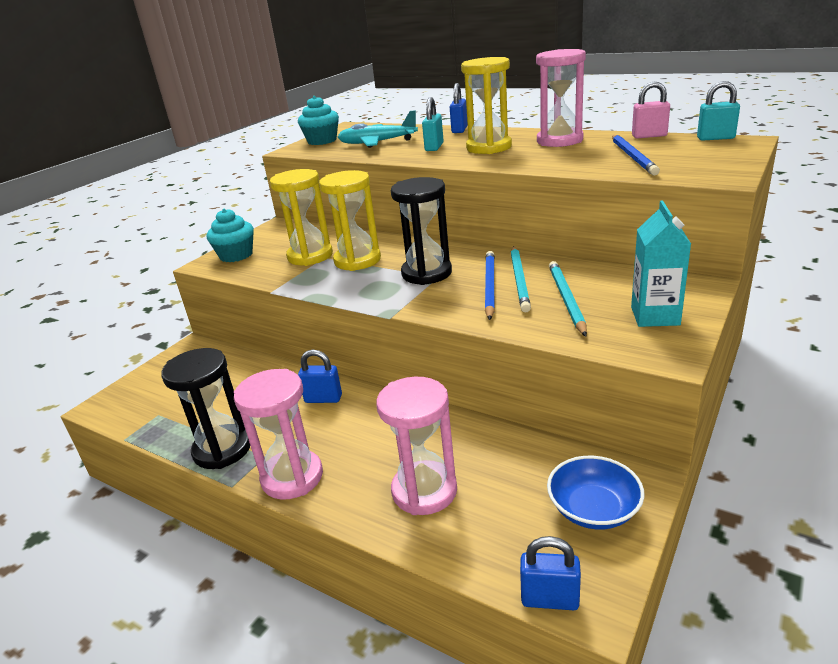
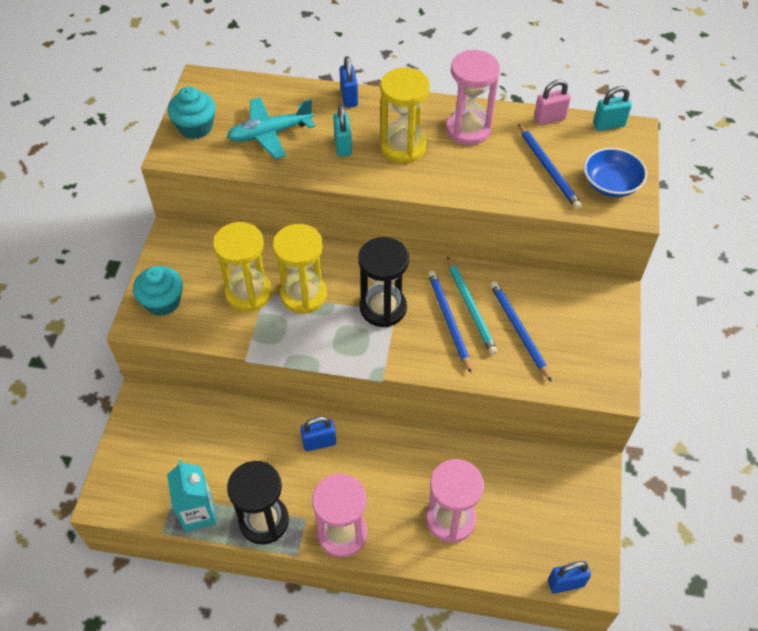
camera: 25 degrees left, 25 degrees up
blue bowl [547,456,644,530] -> blue bowl moved to [584,148,647,197]
turquoise pencil [549,261,587,336] -> blue pencil [490,281,552,382]
turquoise carton [631,201,691,327] -> turquoise carton moved to [167,460,217,532]

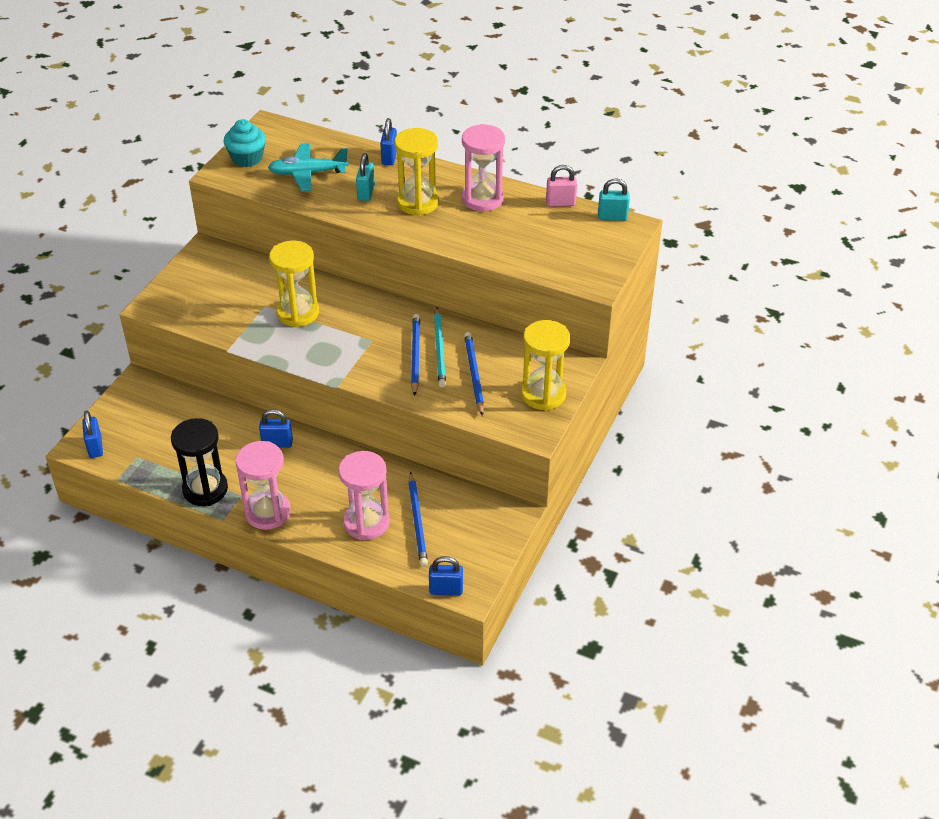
camera: 15 degrees right, 10 degrees down
turquoise cupcake [133,266,183,316] -> none
turquoise carton [167,460,217,532] -> none
yellow hourglass [213,222,272,312] -> yellow hourglass moved to [521,320,570,411]
black hourglass [358,237,409,327] -> none
blue pencil [518,124,582,210] -> blue pencil moved to [408,472,428,566]
blue bowl [584,148,647,197] -> none
none -> blue padlock [82,410,103,458]

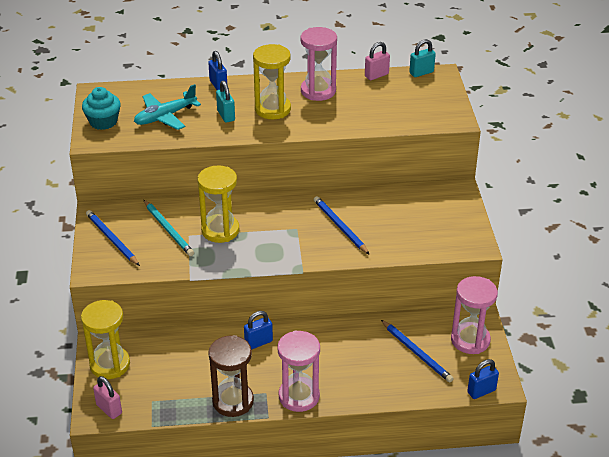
camera: 30 degrees left, 5 degrees down
blue padlock [82,410,103,458] -> pink padlock [93,376,122,419]
black hourglass [171,418,228,506] -> brown hourglass [208,335,254,417]
pink hourglass [338,451,390,540] -> pink hourglass moved to [451,276,498,354]
turquoise pencil [434,307,446,388] -> turquoise pencil moved to [143,199,194,256]
blue pencil [464,332,484,416] -> blue pencil moved to [86,210,140,266]
yellow hourglass [521,320,570,411] -> yellow hourglass moved to [81,300,130,379]

